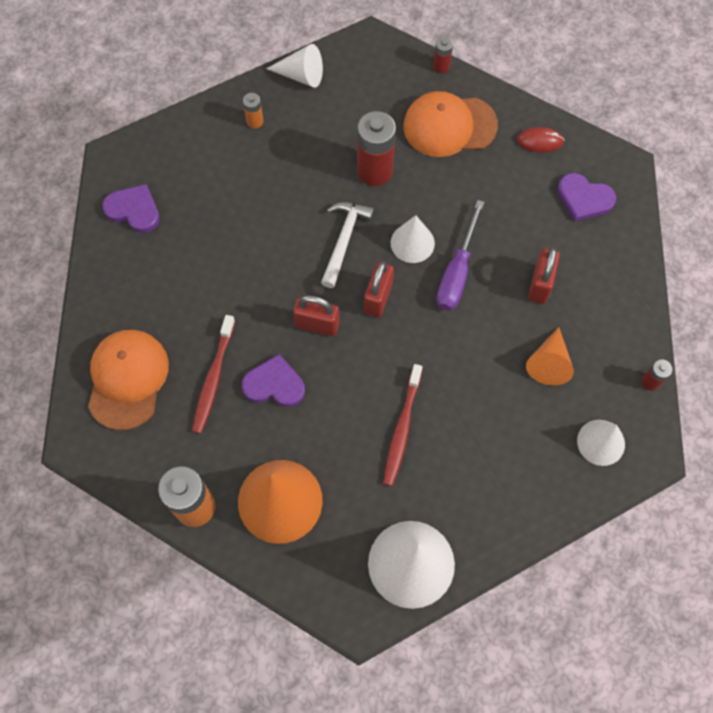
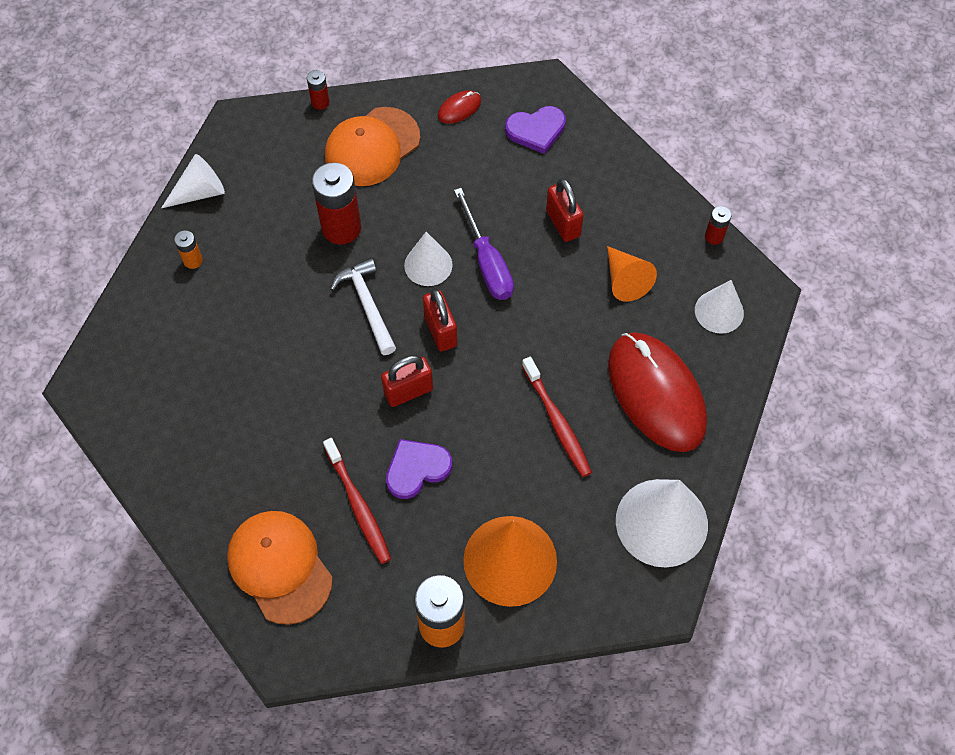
camera: 40 degrees left, 5 degrees down
purple heart [102,184,160,233] -> none
none -> red mouse [608,332,707,452]

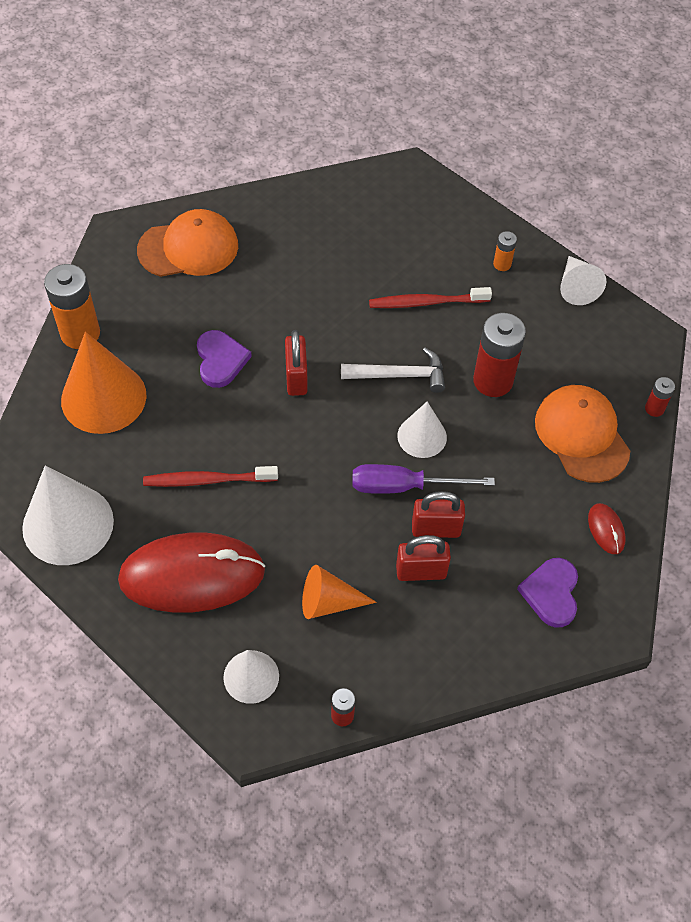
camera: 110 degrees right, 5 degrees down
red toothbrush [323,438,391,564] -> red toothbrush moved to [369,287,492,308]
red padlock [423,288,457,351] -> red padlock moved to [412,491,465,538]

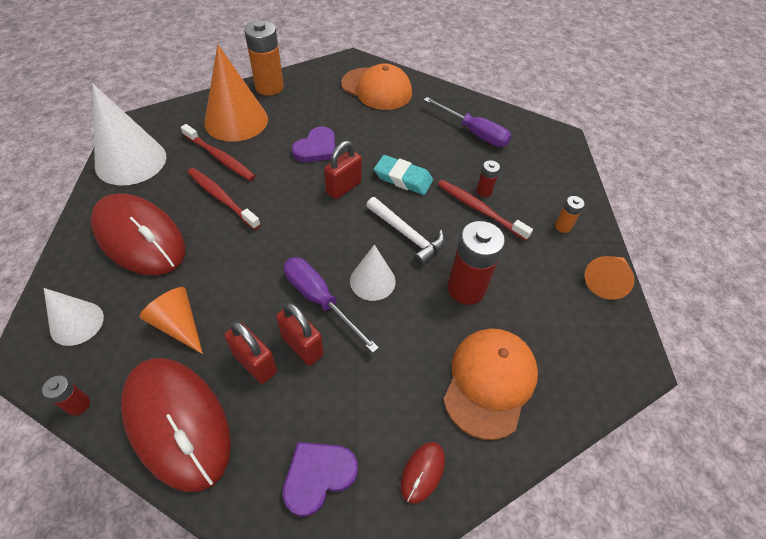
camera: 45 degrees right, 5 degrees down
white cone [560,256,607,305] -> orange cone [585,256,635,300]
red battery [645,377,675,417] -> red battery moved to [476,160,500,197]
none -> red mouse [121,358,231,492]
none -> red toothbrush [181,124,255,181]
none -> turquoise eraser [374,155,433,195]
none -> purple screwdriver [424,97,511,147]

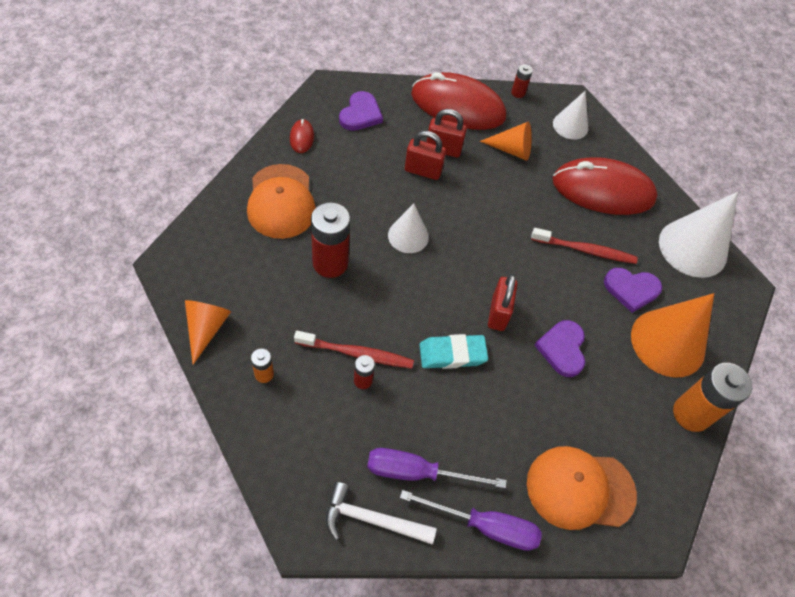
camera: 145 degrees right, 5 degrees up
red toothbrush [181,124,255,181] -> purple heart [604,268,662,313]
purple screwdriver [284,257,379,353] -> purple screwdriver moved to [400,490,542,551]
white hammer [366,197,445,266] -> white hammer moved to [326,482,437,544]

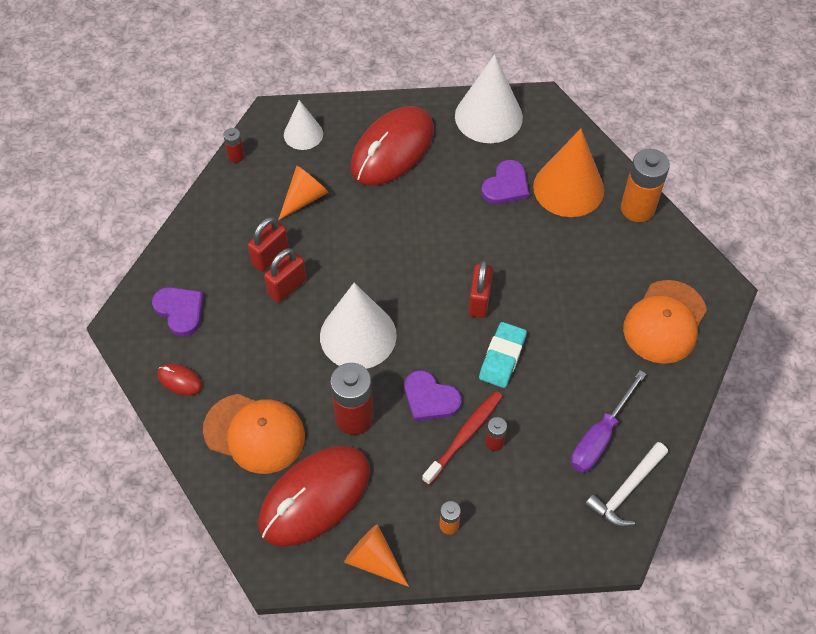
camera: 55 degrees left, 0 degrees up
white cone [388,204,429,253] -> white cone [320,283,397,369], size x1.73
purple screwdriver [400,490,542,551] -> none
red mouse [411,72,506,130] -> red mouse moved to [258,446,370,547]
red padlock [488,274,517,331] -> red padlock turned 60 degrees clockwise [468,260,493,318]
red toothbrush [531,228,638,264] -> none
purple heart [534,320,585,377] -> purple heart moved to [405,370,461,421]

